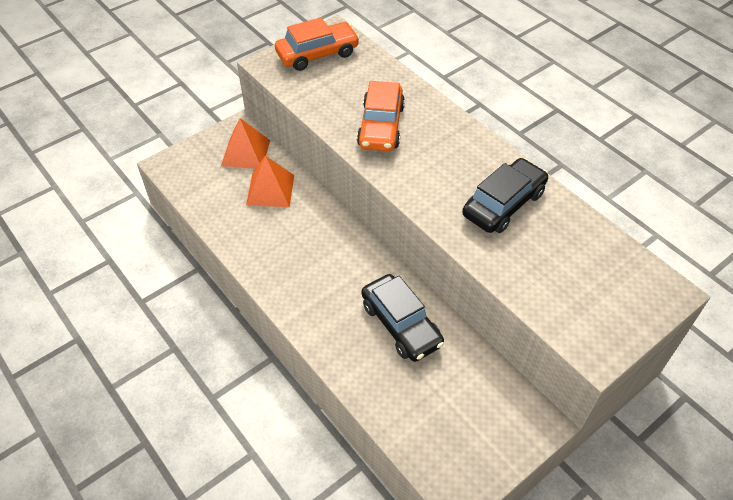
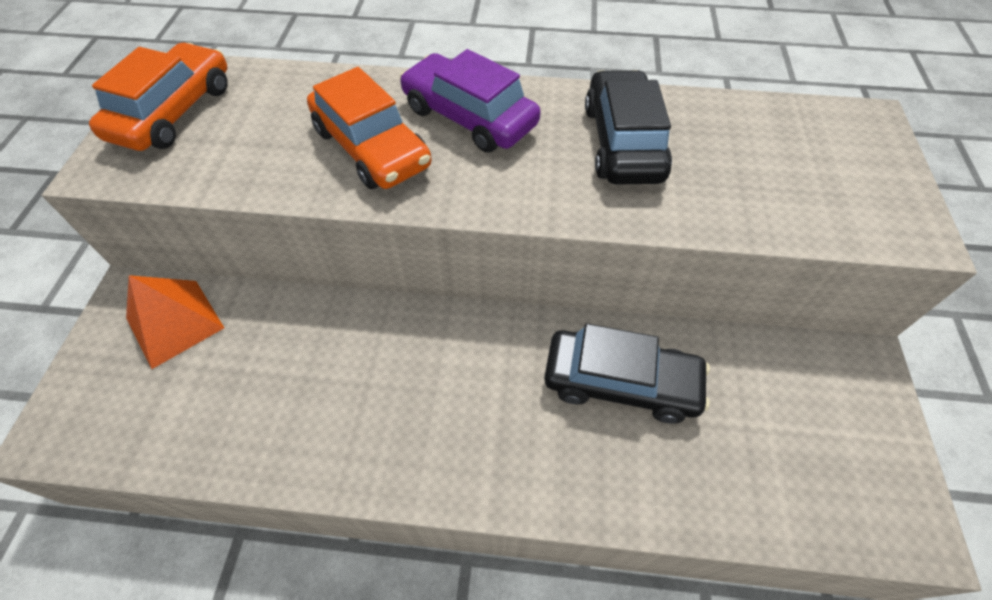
camera: 45 degrees left, 5 degrees up
orange pyramid [246,156,294,207] -> none
none -> purple car [400,49,540,153]

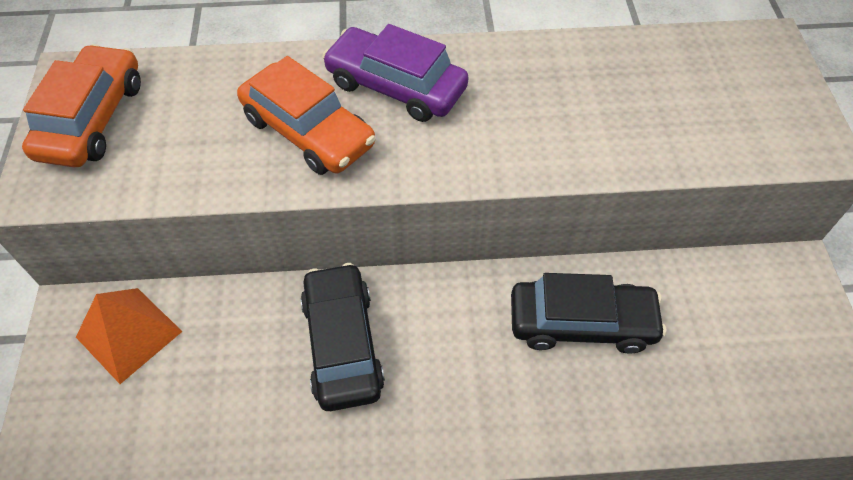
camera: 10 degrees left, 0 degrees up
black car [585,70,672,185] -> black car moved to [300,263,385,411]

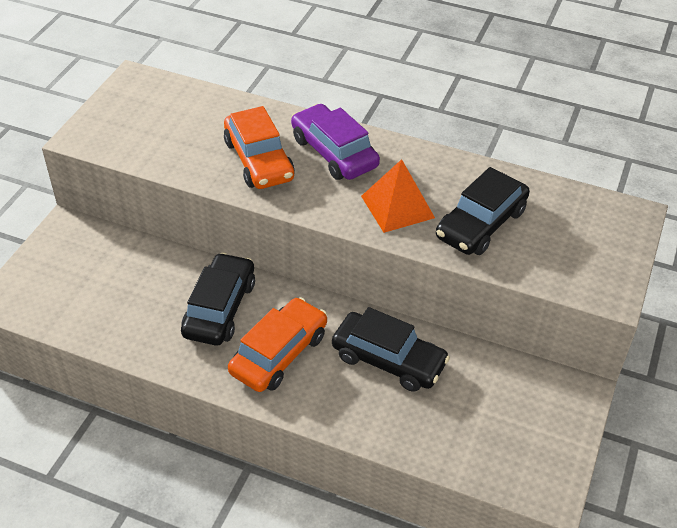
camera: 25 degrees right, 10 degrees down
orange car [22,44,141,167] -> orange car moved to [228,297,327,392]
orange pyramid [76,288,182,384] -> orange pyramid moved to [361,159,435,233]
none -> black car [436,167,530,255]

